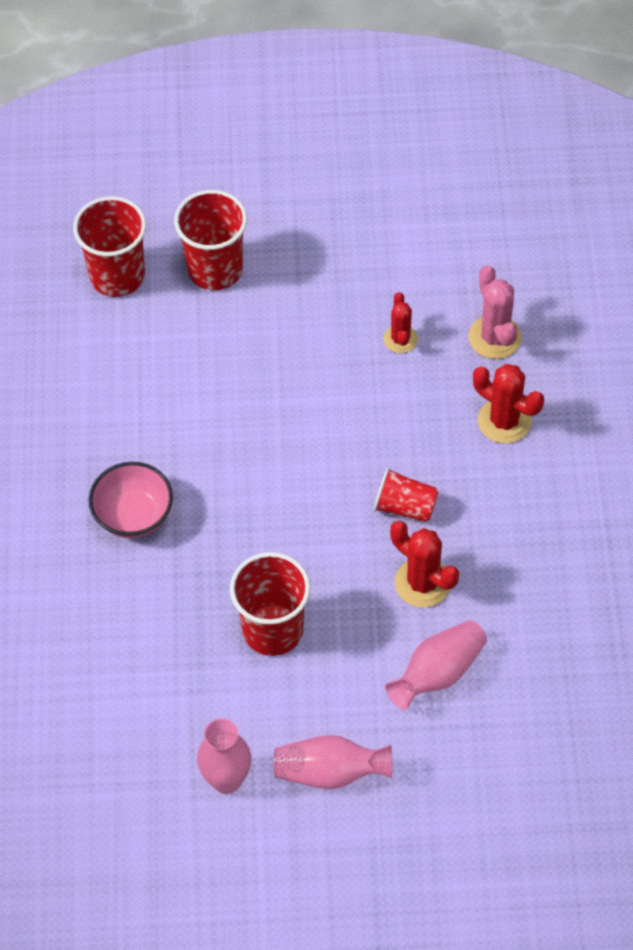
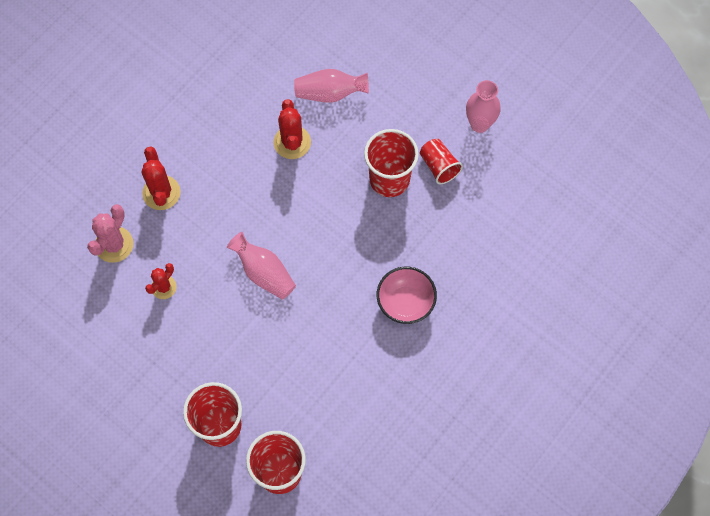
camera: 140 degrees left, 10 degrees up
pink vase [273,735,392,789] -> pink vase moved to [227,232,296,300]
red cup [374,467,438,522] -> red cup moved to [420,139,463,184]

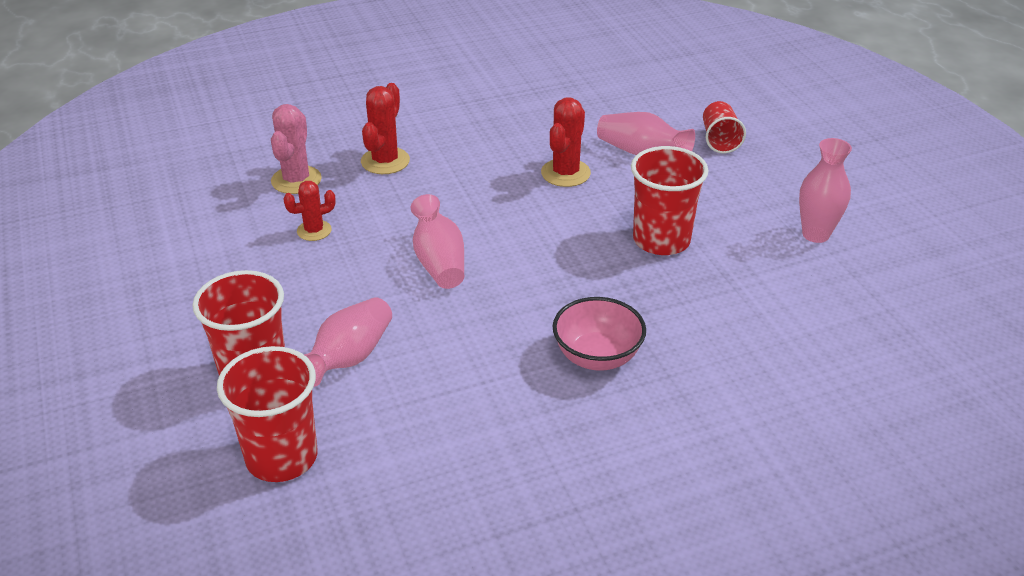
camera: 30 degrees right, 30 degrees down
pink cactus [87,204,133,263] -> pink cactus turned 45 degrees counterclockwise [271,104,322,194]
red cup [420,139,463,184] -> red cup moved to [703,101,746,153]
none -> pink vase [304,297,392,387]

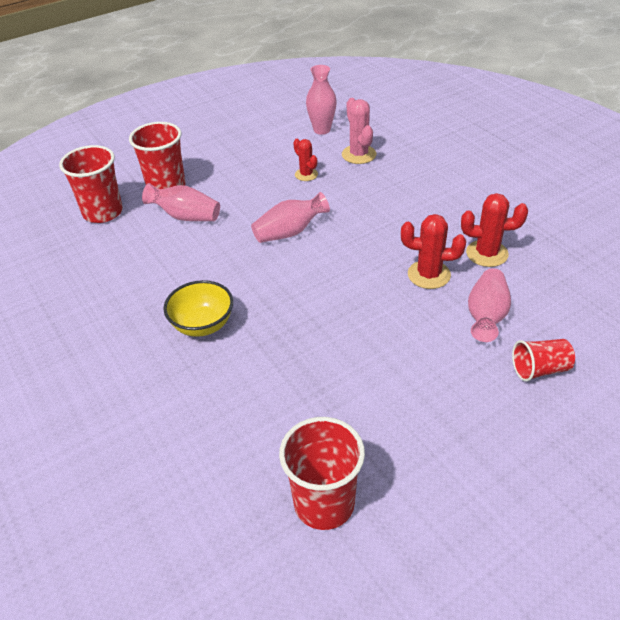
camera: 80 degrees right, 5 degrees up
pink cactus [271,104,322,194] -> pink cactus turned 75 degrees clockwise [342,98,376,164]
red cactus [361,83,410,174] -> red cactus moved to [461,193,528,267]
pink bowl [552,297,646,371] -> yellow bowl [163,280,233,337]
red cup [631,146,709,255] -> red cup moved to [279,417,365,530]
pink vase [799,138,852,243] -> pink vase moved to [306,65,337,135]

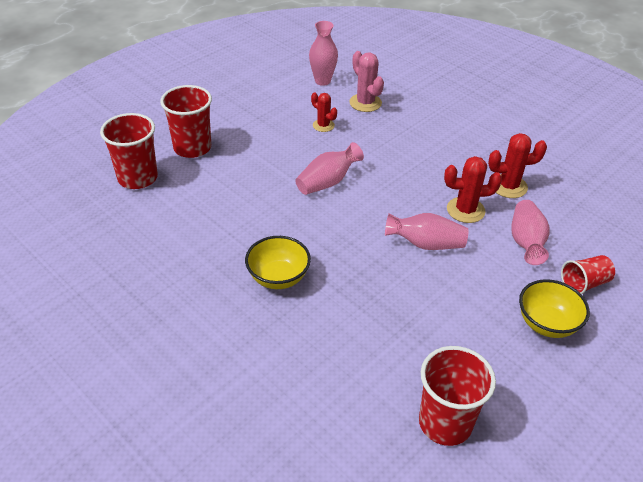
camera: 15 degrees left, 0 degrees up
pink vase [142,183,220,221] -> pink vase moved to [385,213,468,250]
none -> yellow bowl [519,279,590,338]

